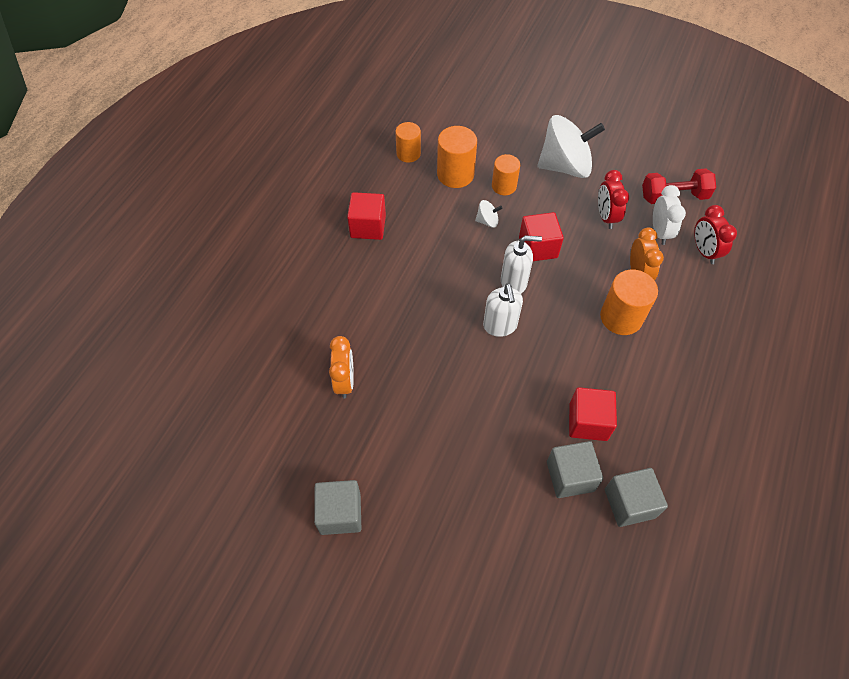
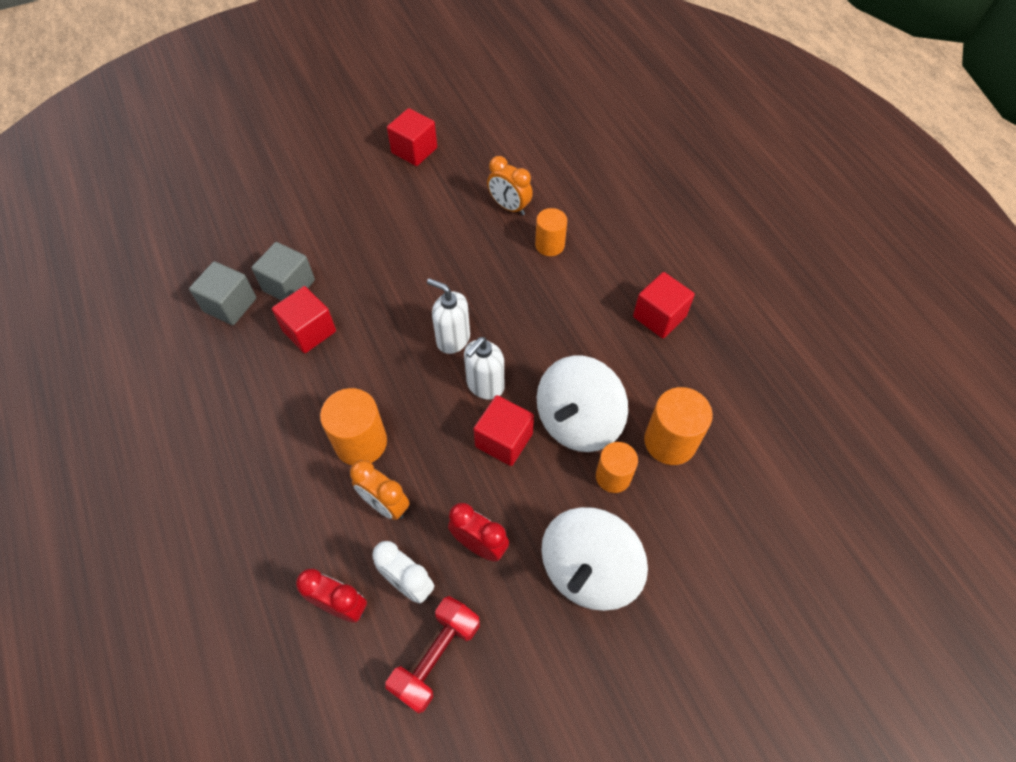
camera: 130 degrees right, 0 degrees up
grey cube [314,480,361,535] -> red cube [387,108,437,166]
orange cylinder [395,122,421,163] -> orange cylinder moved to [535,208,567,256]
white spinning top [475,200,502,228] -> white spinning top [537,355,628,452], size x2.42

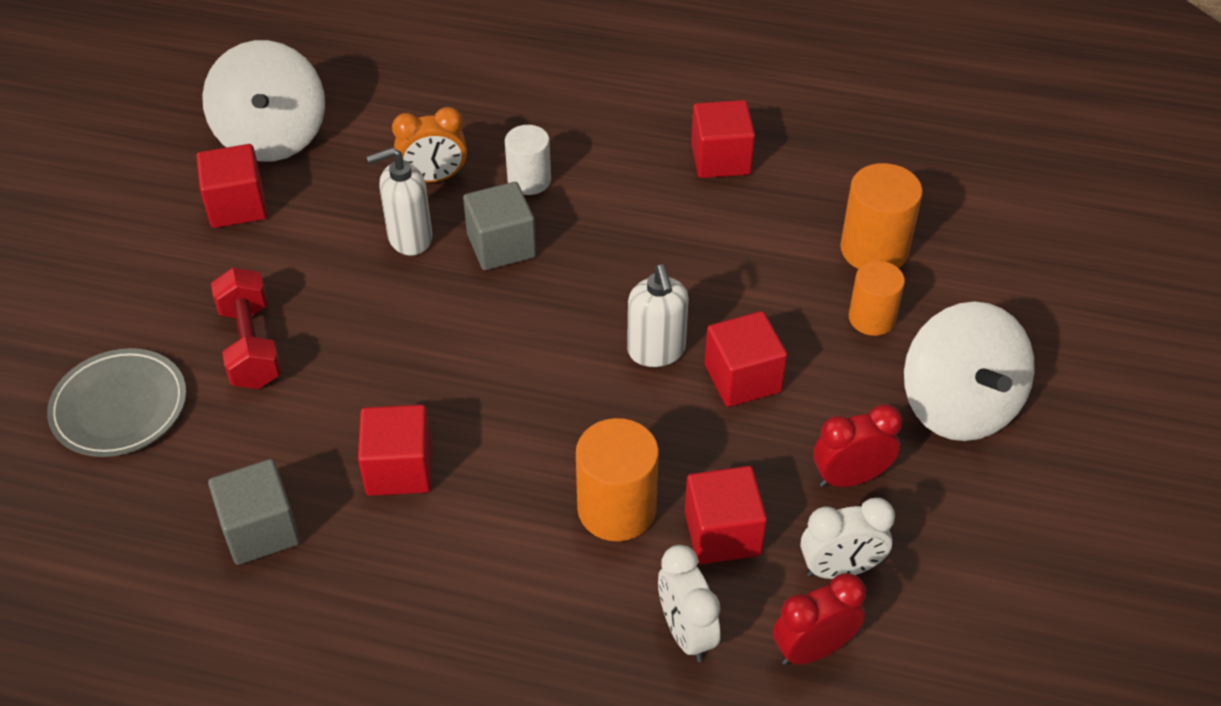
camera: 50 degrees left, 10 degrees down
grey cube [252,242,315,301] -> grey cube moved to [463,182,536,270]
orange clock [350,460,410,520] -> red cube [685,466,767,564]
red dumbbell [386,596,480,714] -> red dumbbell moved to [211,267,282,389]
white soap dispenser [427,278,470,354] -> white soap dispenser moved to [366,147,432,256]
orange cylinder [535,208,567,256] -> white cylinder [505,125,551,195]
white spinning top [537,355,628,452] -> white spinning top moved to [202,40,325,162]
none -> grey plate [47,348,186,457]
none -> white clock [658,545,720,662]

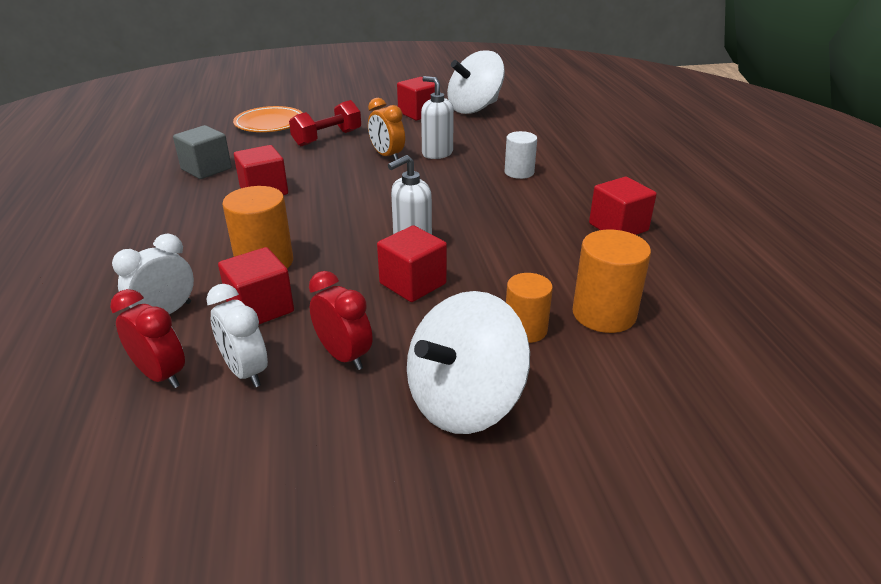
camera: 65 degrees right, 15 degrees down
grey plate [47,348,186,457] -> orange plate [233,106,303,132]
orange clock [392,107,467,183] -> orange clock moved to [368,98,405,160]
grey cube [463,182,536,270] -> none

